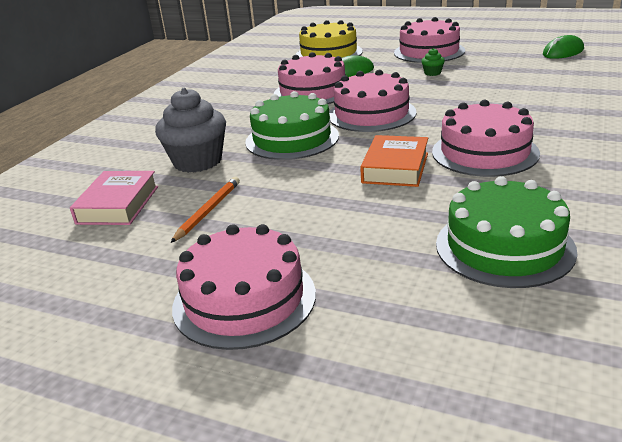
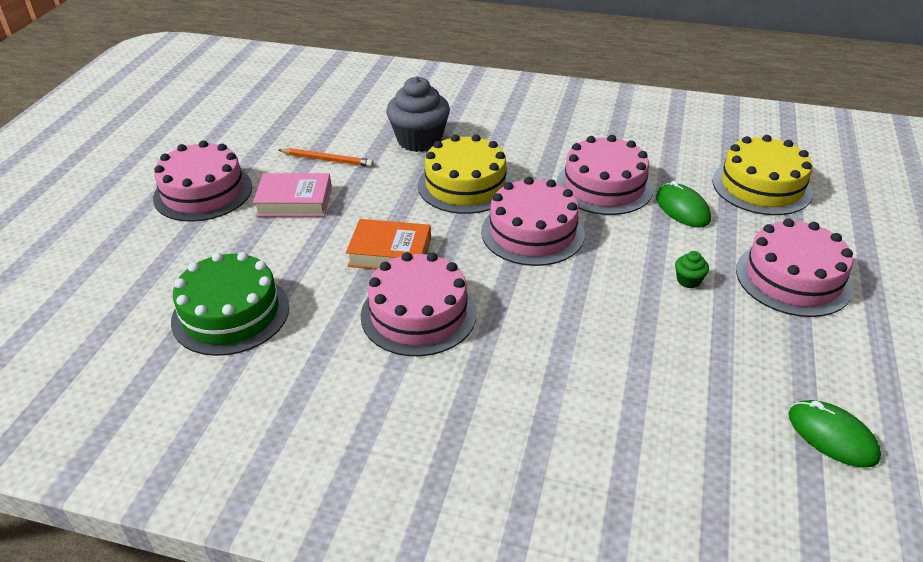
camera: 80 degrees right, 10 degrees up
pink book [70,171,158,225] -> pink book moved to [253,173,332,217]
green cake [245,91,339,160] -> yellow cake [418,134,513,214]

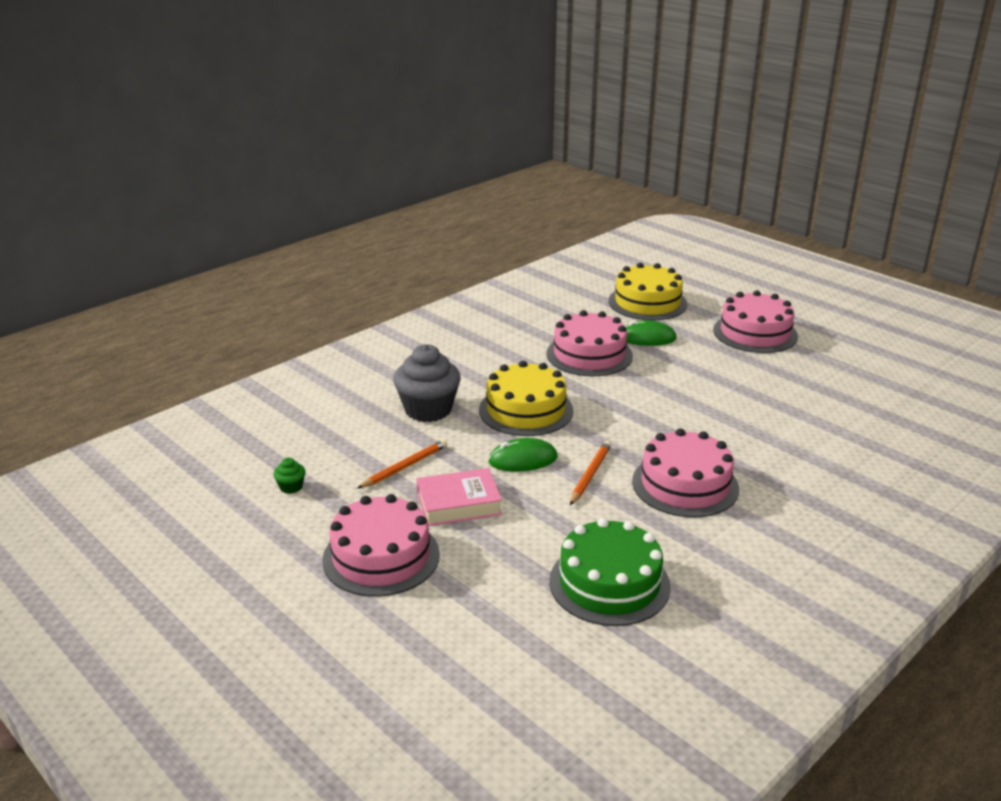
camera: 60 degrees left, 10 degrees down
pink book [253,173,332,217] -> pink book turned 45 degrees clockwise [416,468,502,526]
orange book [346,219,431,269] -> orange pencil [570,441,611,505]
pink cake [481,177,585,266] -> none
green cupcake [675,251,709,288] -> green cupcake moved to [273,458,305,494]
green mouse [788,400,881,468] -> green mouse moved to [488,438,557,471]

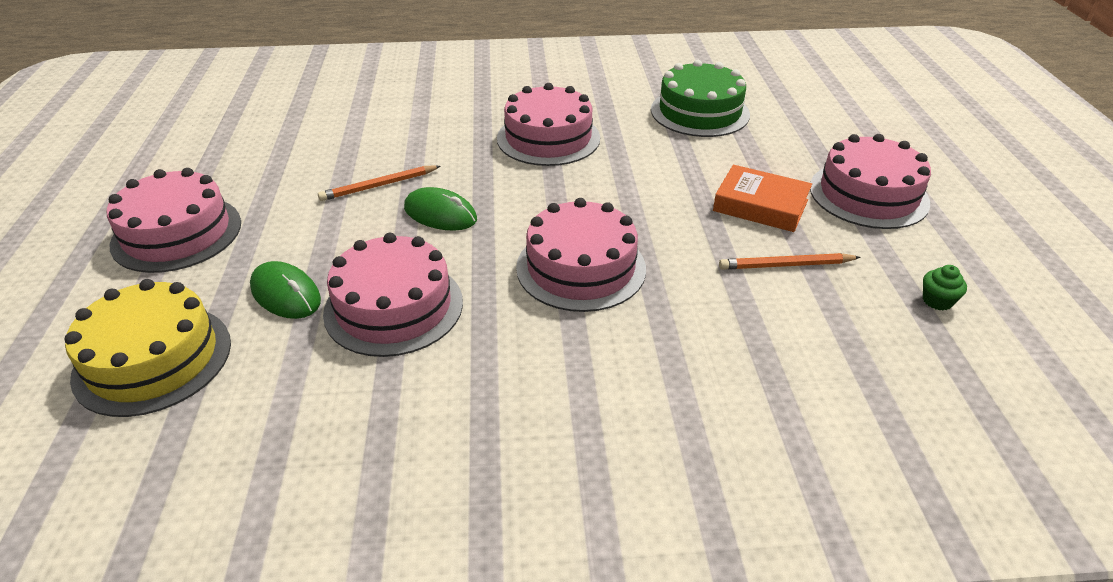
camera: 140 degrees left, 10 degrees up
grey cupcake [393,344,461,422] -> none
pink book [416,468,502,526] -> orange book [713,165,812,232]
yellow cake [479,361,574,436] -> pink cake [516,198,646,312]
green mouse [488,438,557,471] -> green mouse moved to [404,187,477,231]
orange pencil [570,441,611,505] -> orange pencil moved to [318,165,441,201]

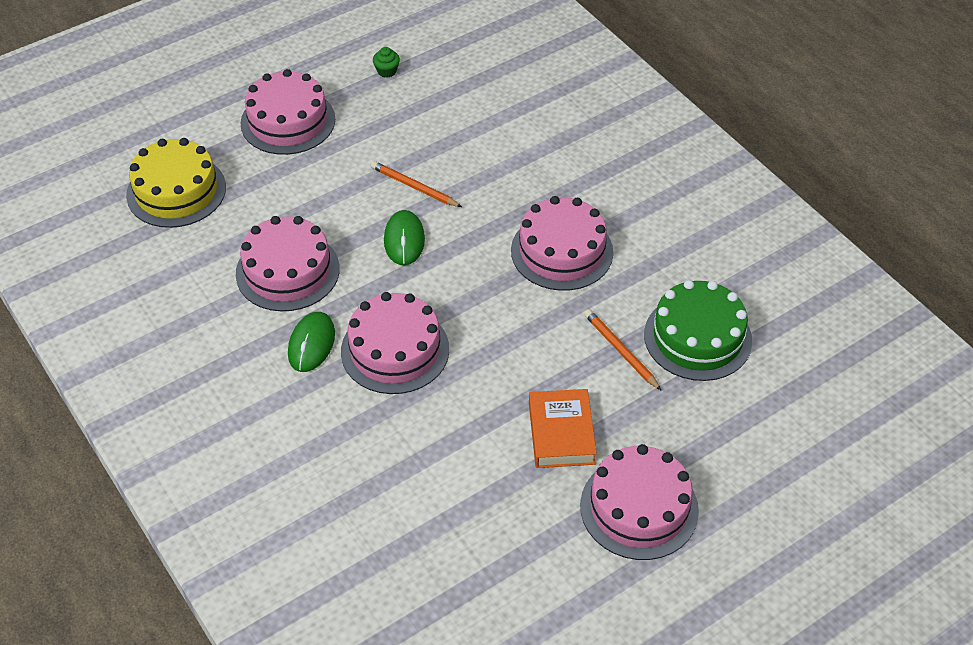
camera: 60 degrees right, 10 degrees up
green mouse [250,261,321,319] -> green mouse moved to [288,312,335,372]
orange pencil [719,253,861,270] -> orange pencil moved to [584,309,662,391]
green cupcake [923,265,967,311] -> green cupcake moved to [373,47,400,78]

